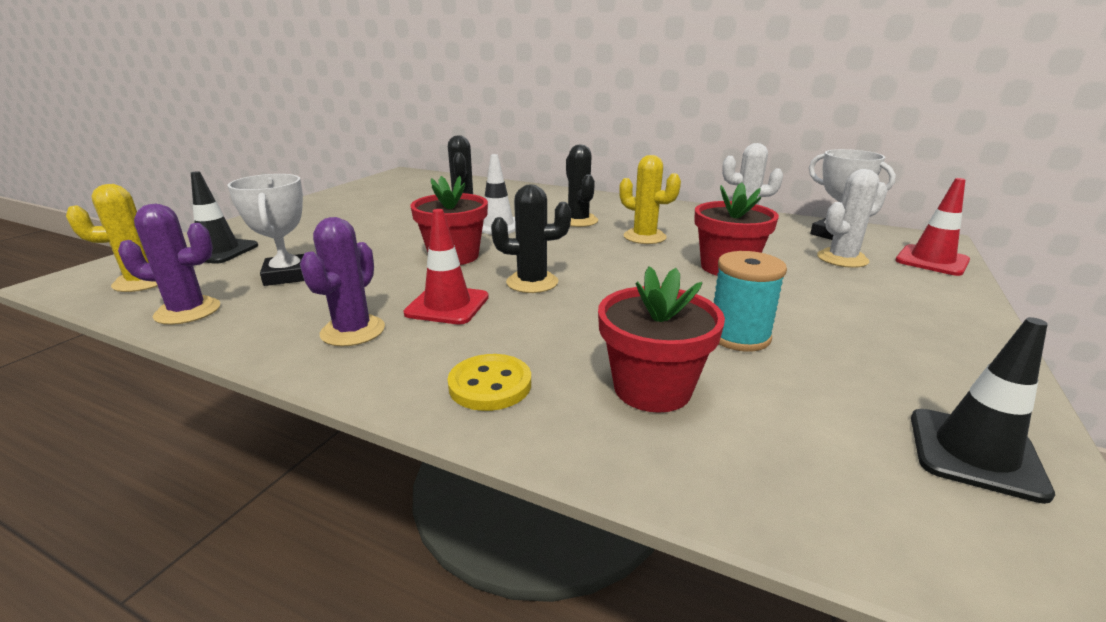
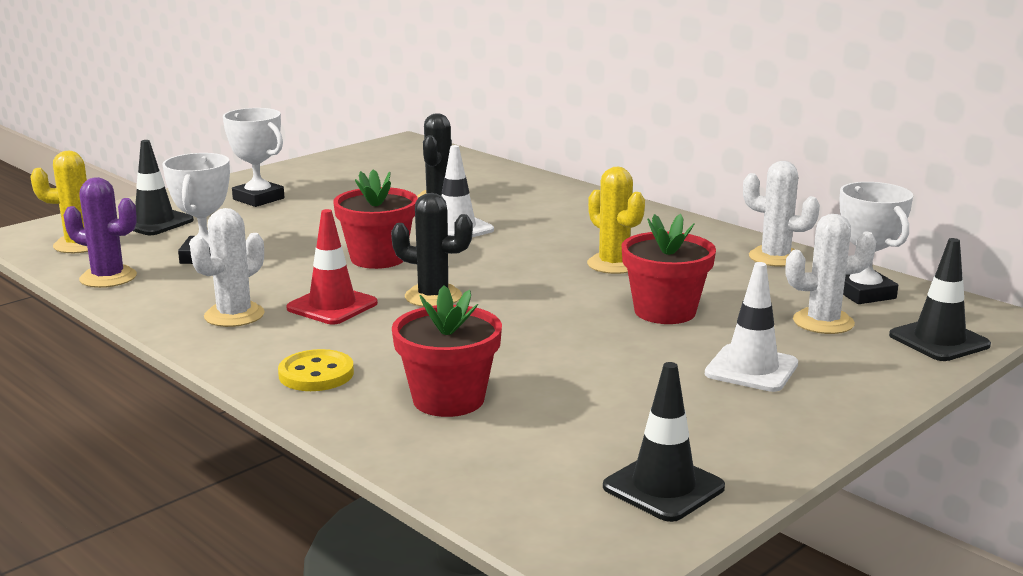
camera: 20 degrees right, 5 degrees down
purple cactus [300,217,385,346] -> white cactus [190,208,265,327]
black cactus [566,145,598,227] -> none
turquoise spool [714,251,787,352] -> none
red traffic cone [895,178,970,276] -> black traffic cone [889,238,991,361]
none -> white trophy [223,108,285,207]
none -> white traffic cone [705,262,798,392]

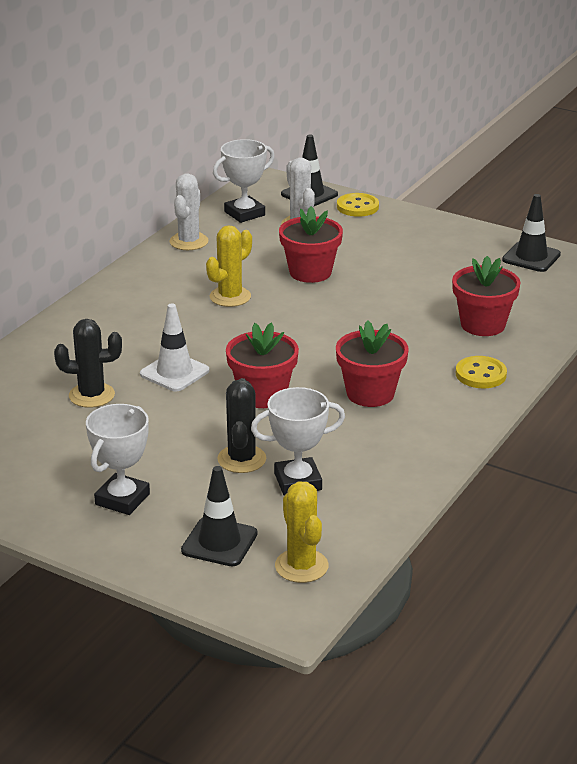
camera: 105 degrees left, 10 degrees up
purple cactus [64,177,137,288] -> none
white cactus [190,208,265,327] -> none
red traffic cone [286,209,378,324] -> red flower pot [336,320,409,407]
black cactus [391,193,473,307] -> black cactus moved to [217,378,266,473]
white traffic cone [705,262,798,392] -> none
none -> yellow button [337,193,379,217]

